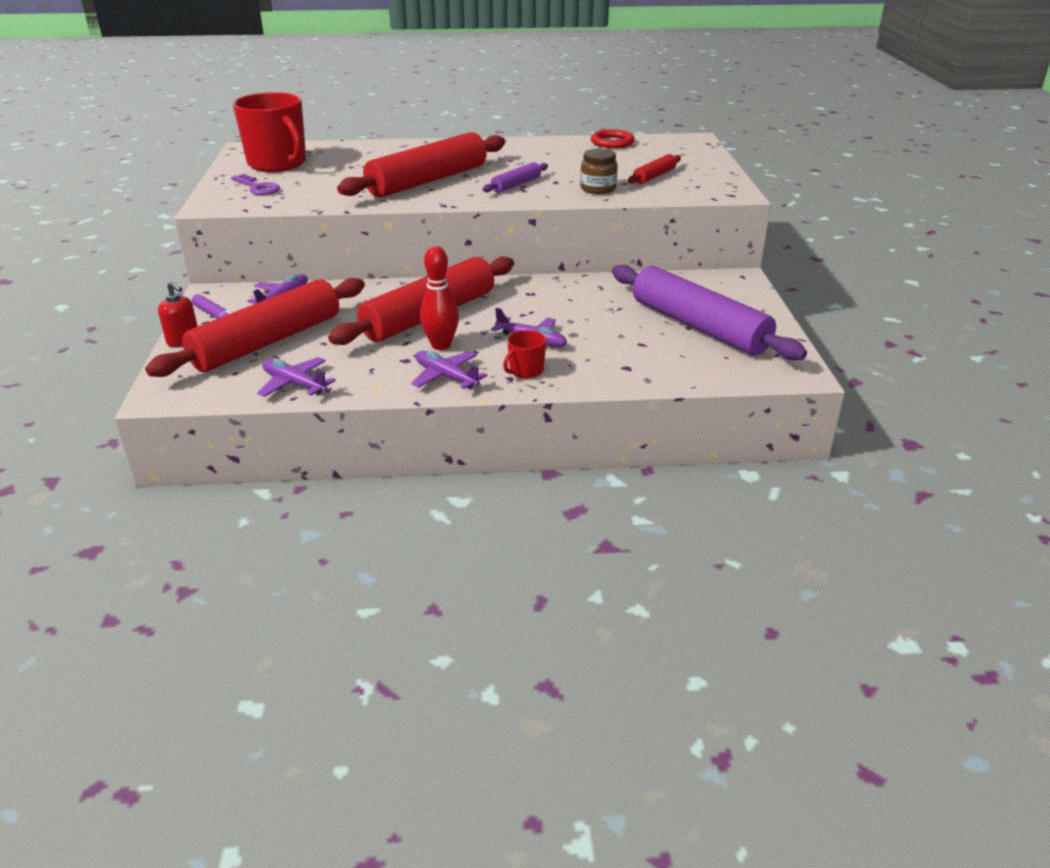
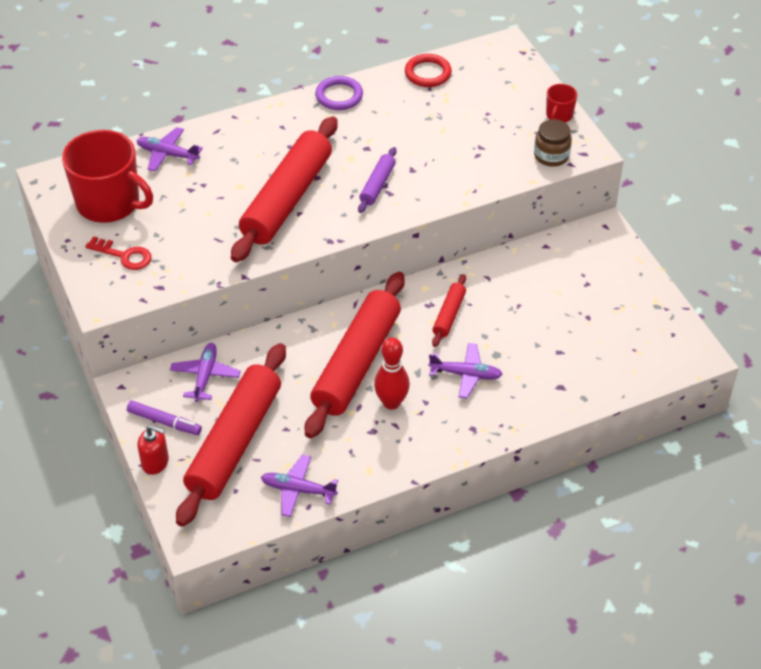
camera: 20 degrees left, 15 degrees up
purple key [231,174,280,195] -> red key [85,236,152,270]
purple plane [411,351,487,389] -> purple plane moved to [137,127,203,172]
red mug [503,330,546,379] -> red mug moved to [546,84,577,122]
brown jar [580,149,618,194] -> brown jar moved to [534,119,572,167]
purple rolling pin [612,265,807,360] -> none
red rolling pin [628,154,681,184] -> red rolling pin moved to [432,274,466,347]
none -> purple ring [315,76,363,110]

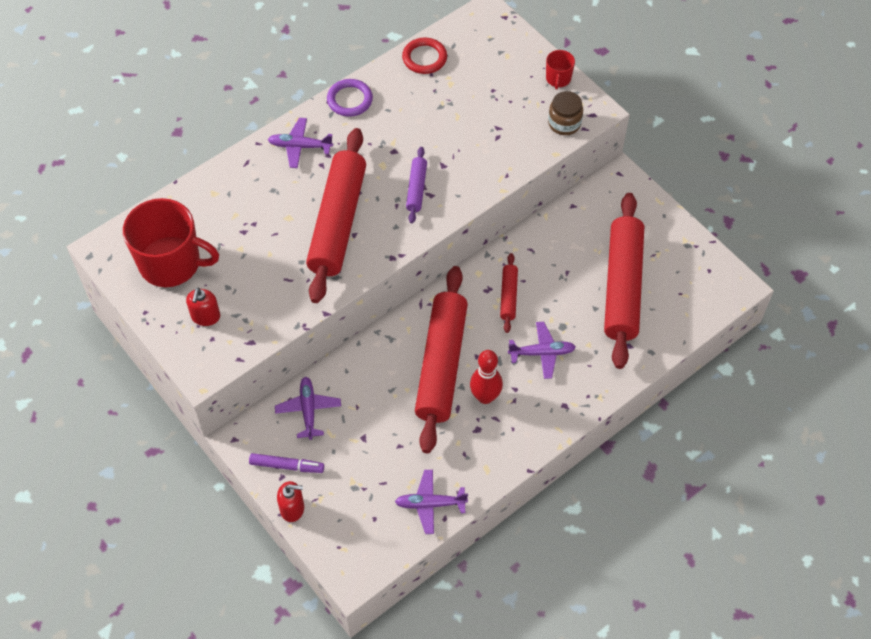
camera: 15 degrees left, 10 degrees up
red key [85,236,152,270] -> red soap dispenser [186,287,220,326]
purple plane [137,127,203,172] -> purple plane moved to [268,118,333,168]
red rolling pin [176,343,286,527] -> red rolling pin moved to [604,193,644,369]

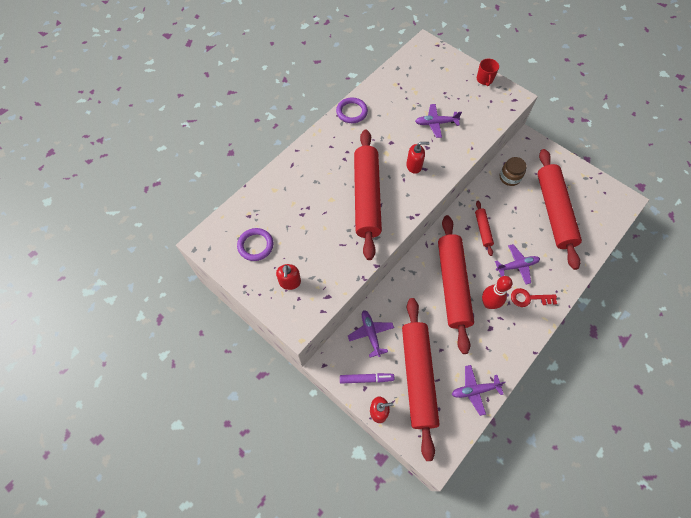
camera: 10 degrees left, 5 degrees up
red mug [123,198,219,287] -> purple ring [237,228,273,261]
purple plane [268,118,333,168] -> purple plane moved to [415,104,462,138]
red ring [402,38,447,74] -> none
purple rolling pin [406,147,427,223] -> red soap dispenser [406,142,429,174]
brown jar [548,91,583,135] -> brown jar moved to [500,157,527,186]
none -> red rolling pin [402,298,439,461]
none -> red key [511,288,557,307]

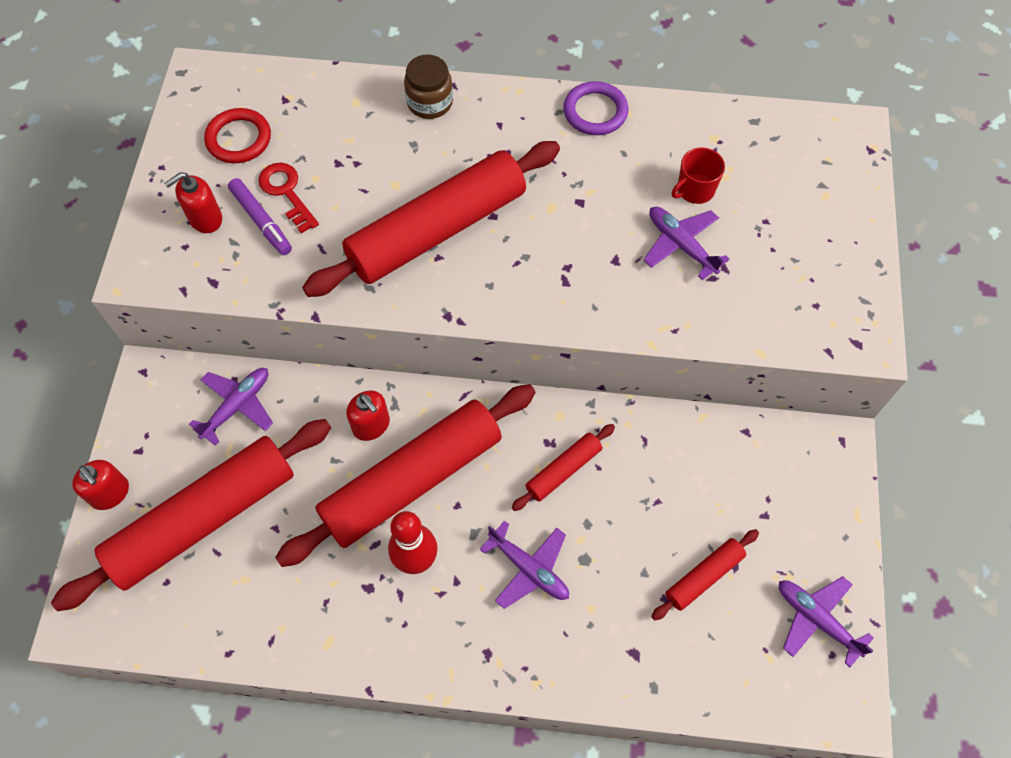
camera: 55 degrees right, 0 degrees up
purple ring [237,228,273,261] -> red ring [204,108,271,164]
purple marker [340,373,394,384] -> purple marker moved to [228,178,292,255]
red soap dispenser [406,142,429,174] -> red soap dispenser moved to [346,391,390,441]
purple plane [452,365,506,416] -> purple plane moved to [779,576,874,667]
red mug [477,58,499,86] -> red mug moved to [672,147,725,204]
brown jar [500,157,527,186] -> brown jar moved to [404,54,453,119]
red key [511,288,557,307] -> red key moved to [258,163,319,233]
red rolling pin [537,149,582,270] -> red rolling pin [651,529,759,620], size x0.45

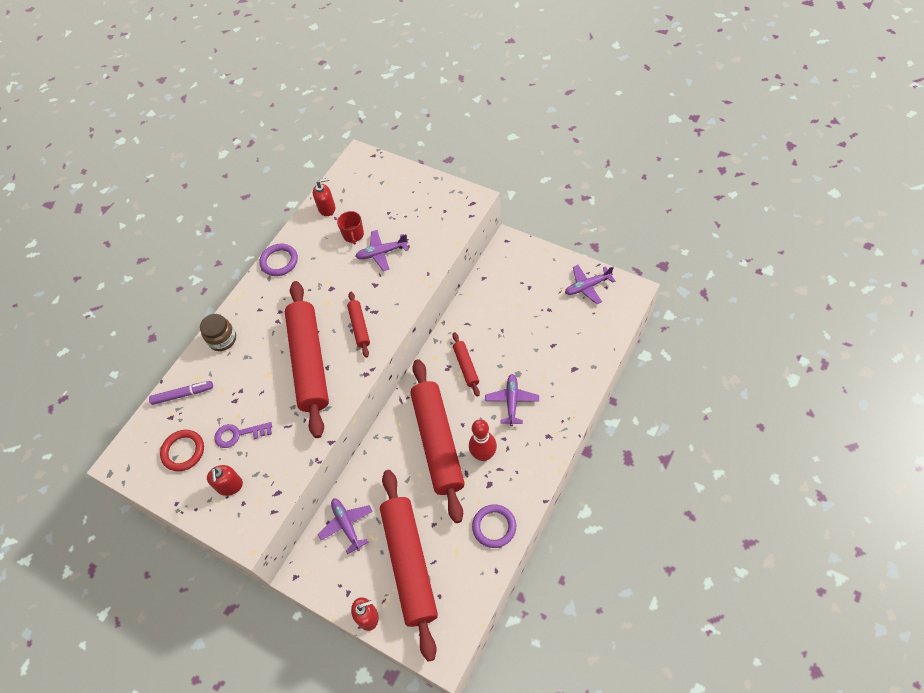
camera: 60 degrees left, 5 degrees down
purple marker [228,178,292,255] -> purple marker moved to [149,381,213,405]
red key [258,163,319,233] -> purple key [214,422,272,448]
red soap dispenser [346,391,390,441] -> red soap dispenser moved to [313,178,335,216]
purple plane [480,521,569,609] -> purple plane turned 60 degrees counterclockwise [485,374,539,426]
red rolling pin [651,529,759,620] -> red rolling pin moved to [347,292,370,357]
none -> purple ring [472,504,516,548]

